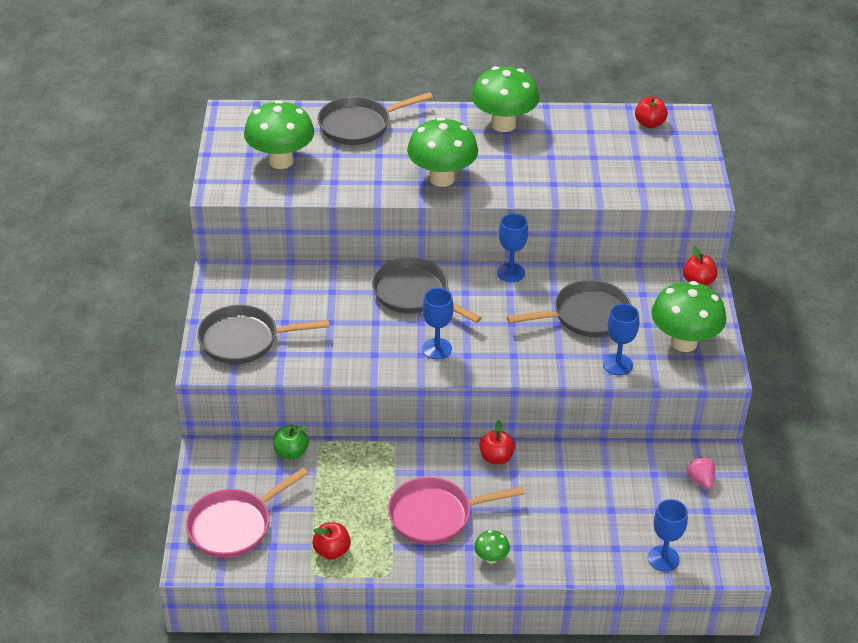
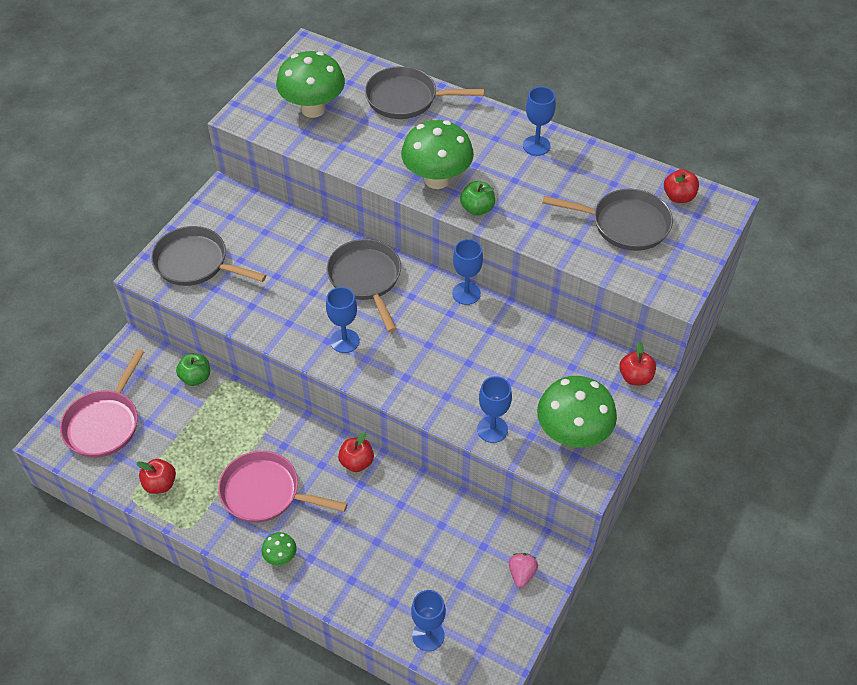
camera: 30 degrees right, 10 degrees up
pink pan [186,467,309,558] -> pink pan turned 60 degrees counterclockwise [60,349,144,458]
green mushroom [471,66,539,132] -> blue goblet [523,87,556,156]
grey pan [507,280,631,337] -> grey pan moved to [542,189,673,251]
none -> green apple [460,181,495,216]

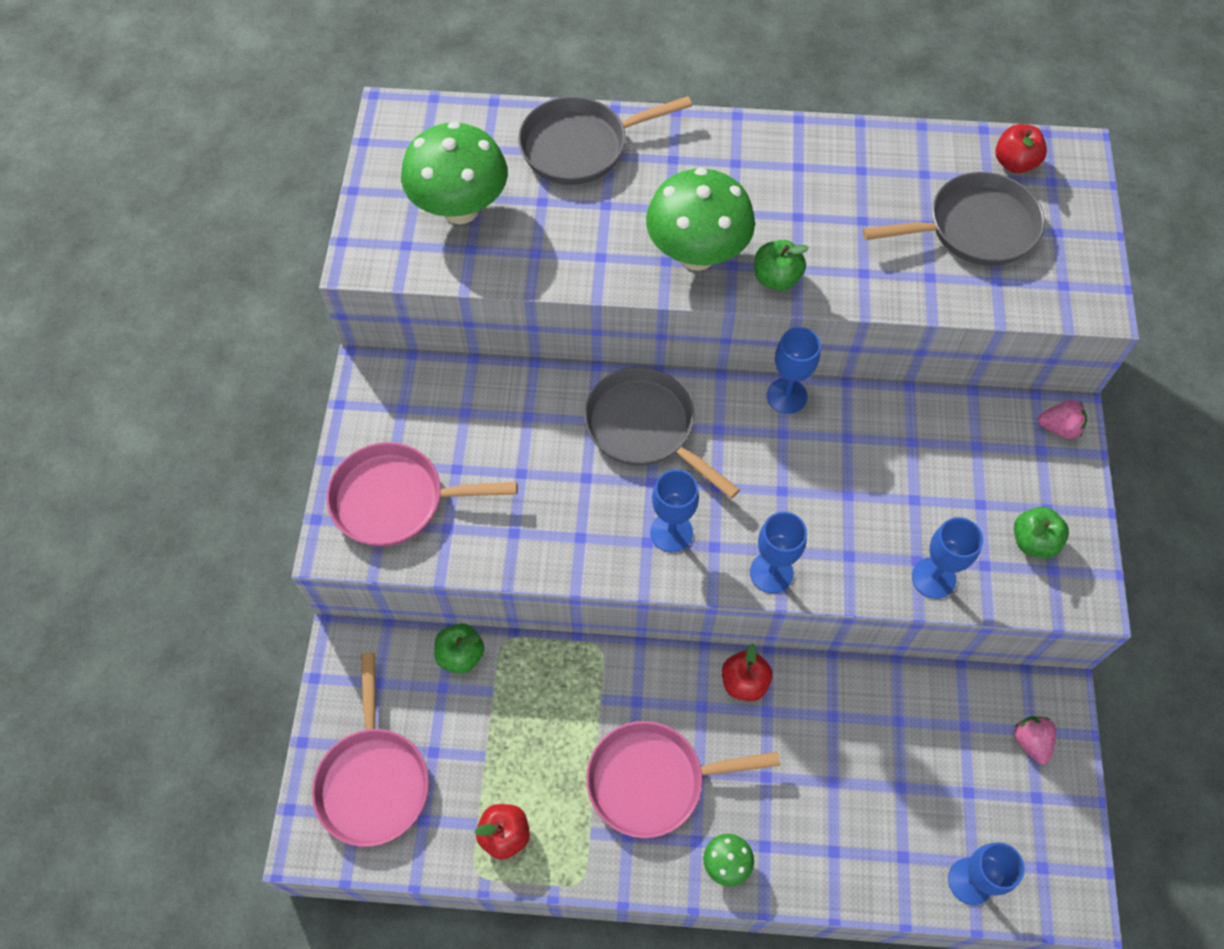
camera: 25 degrees left, 10 degrees up
grey pan [151,226,266,286] -> pink pan [327,442,517,546]
blue goblet [523,87,556,156] -> blue goblet moved to [750,512,807,593]
green mushroom [537,376,617,448] -> green apple [1014,507,1069,558]
red apple [619,341,656,385] -> pink strawberry [1038,400,1087,439]

